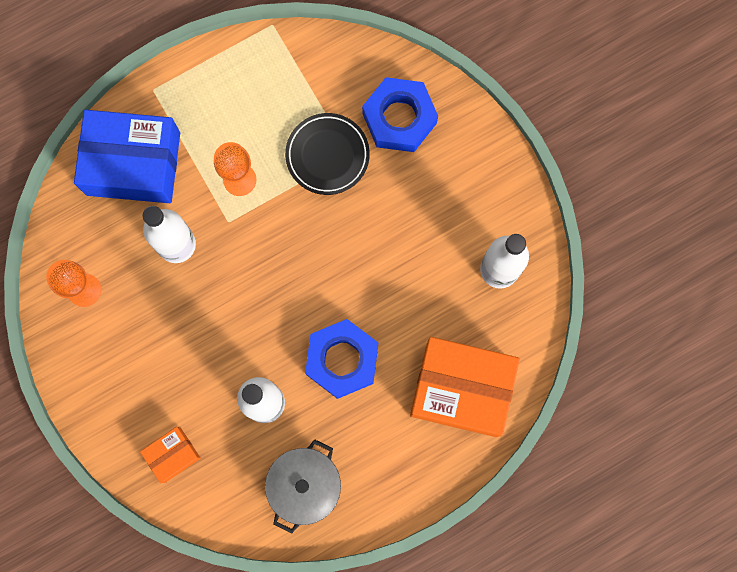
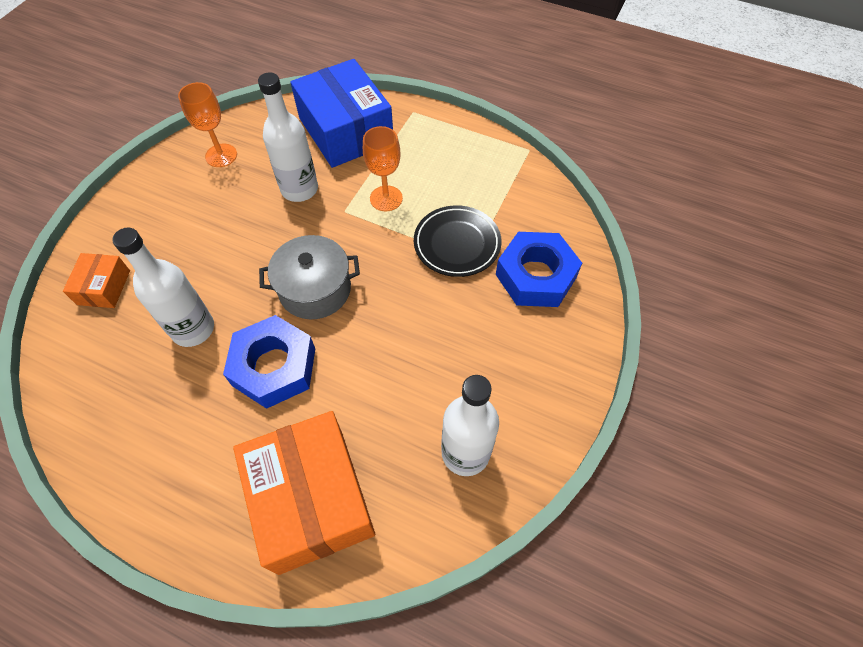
camera: 55 degrees right, 20 degrees down
orange box [140,427,201,483] -> orange box turned 75 degrees clockwise [63,253,130,308]
grey pot [265,439,341,534] -> grey pot moved to [259,235,360,319]

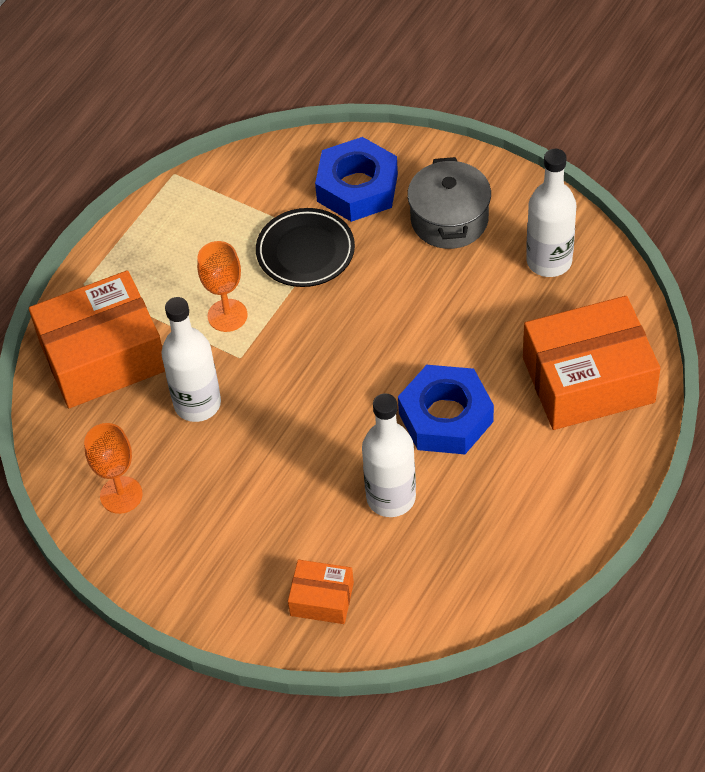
camera: 80 degrees left, 5 degrees down
grey pot [259,235,360,319] -> grey pot moved to [407,157,491,249]
blue box [290,59,393,168] -> orange box [29,270,165,408]

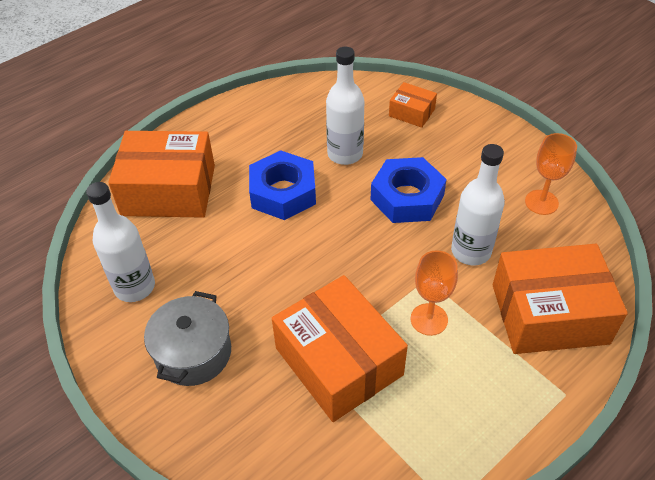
camera: 165 degrees left, 5 degrees down
black plate [256,208,355,287] -> orange box [272,275,408,422]
blue nut [315,137,398,222] -> blue nut moved to [371,157,447,223]

